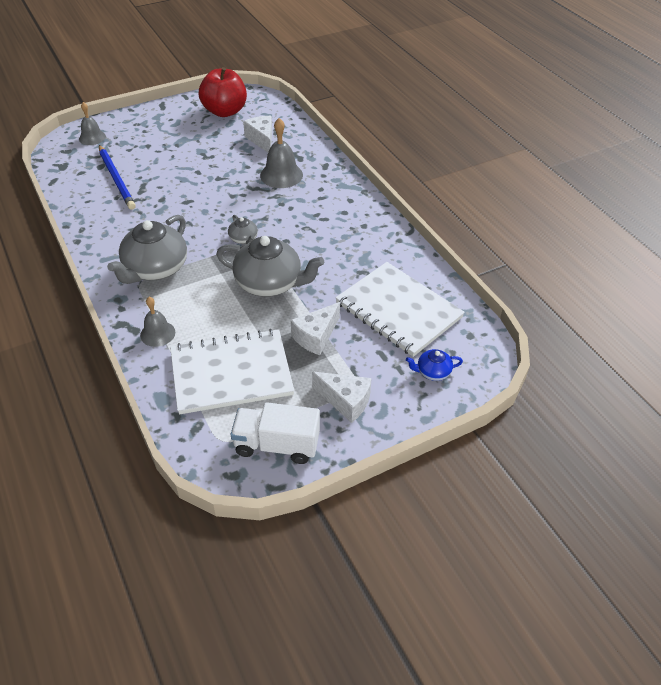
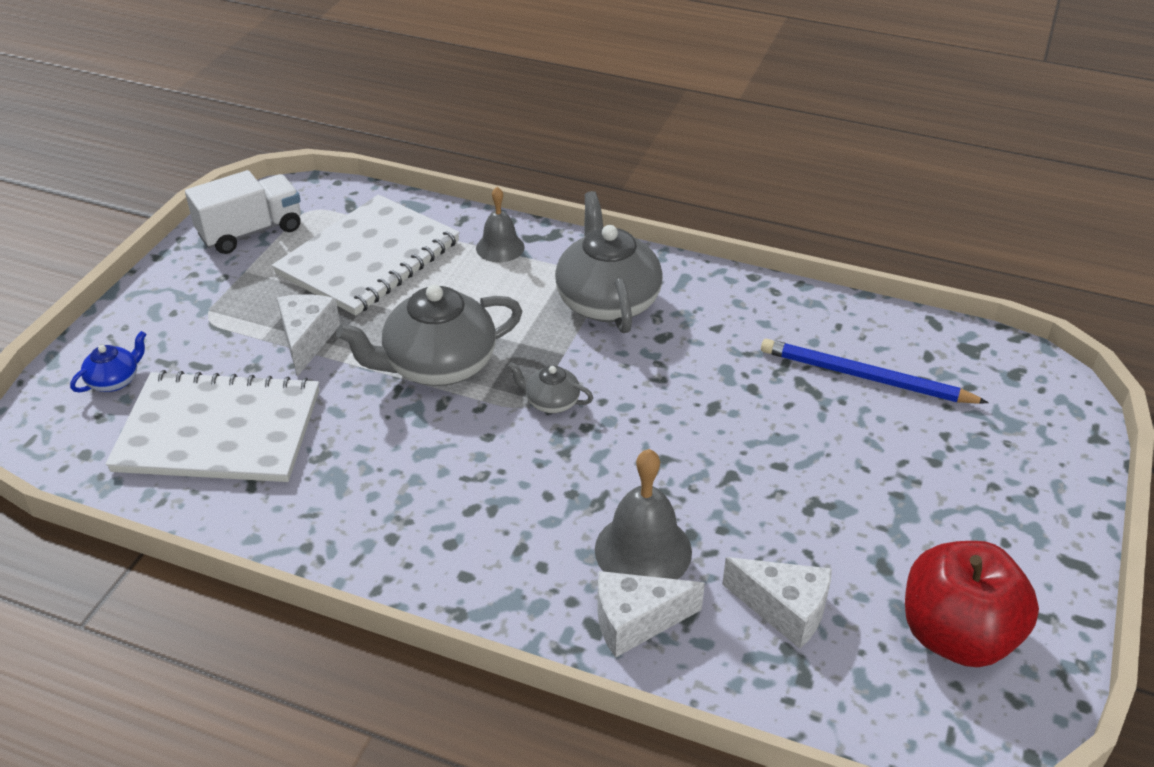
camera: 140 degrees right, 5 degrees down
grey bell [79,102,106,145] -> none
white cheese [312,372,372,423] -> white cheese moved to [597,571,705,658]

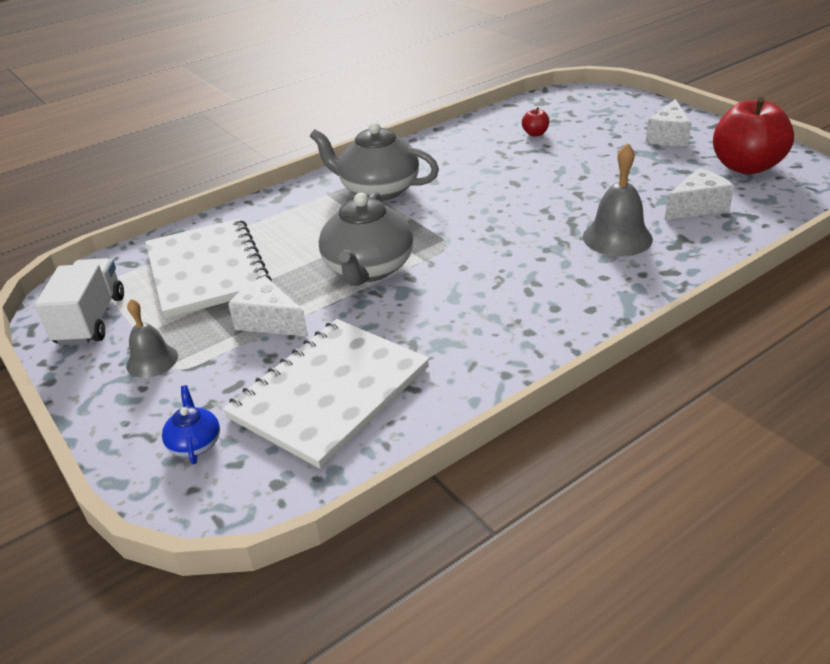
camera: 55 degrees left, 5 degrees down
grey bell [476,187,524,262] -> grey bell moved to [126,299,178,378]
grey teapot [508,362,593,413] -> none
white cheese [597,571,705,658] -> white cheese moved to [646,99,692,146]
blue pencil [761,339,989,404] -> red apple [522,107,549,136]

